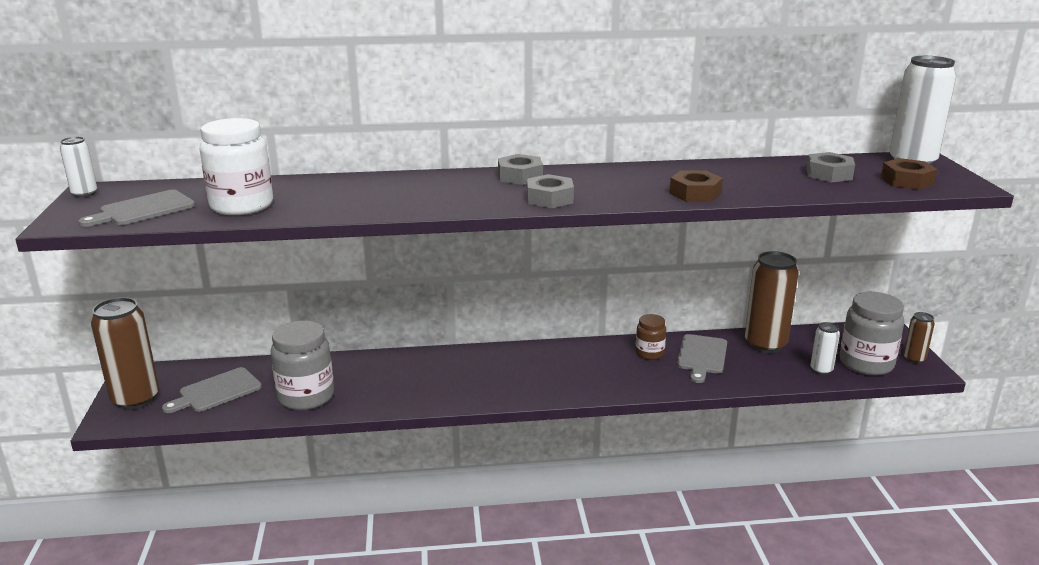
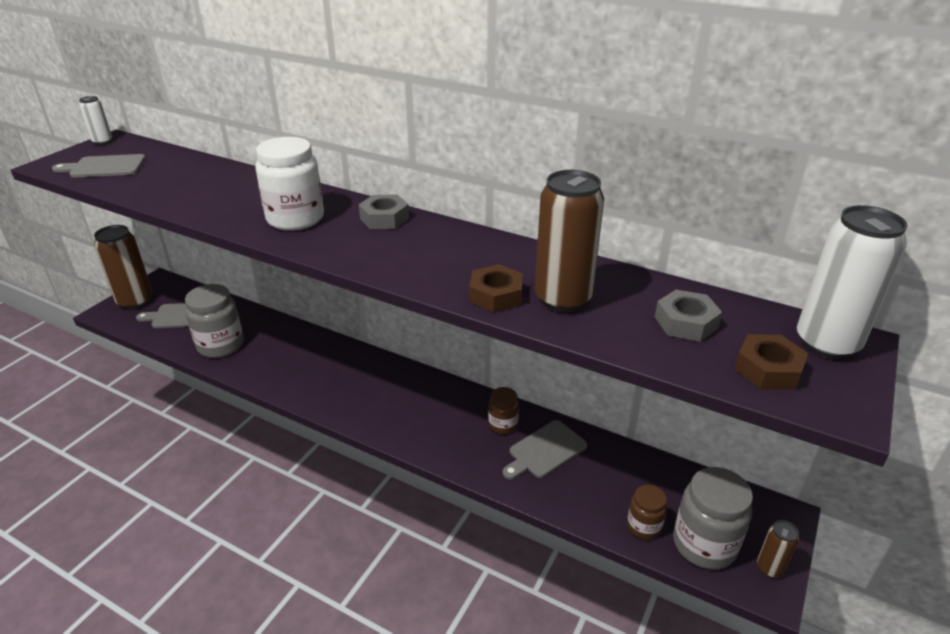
camera: 35 degrees right, 10 degrees up
white jar [200,118,273,215] -> white jar moved to [256,137,324,231]
grey nut [527,174,574,208] -> none
brown can [745,251,799,353] -> brown can moved to [535,170,604,313]
white can [810,322,840,375] -> brown jar [627,485,667,540]

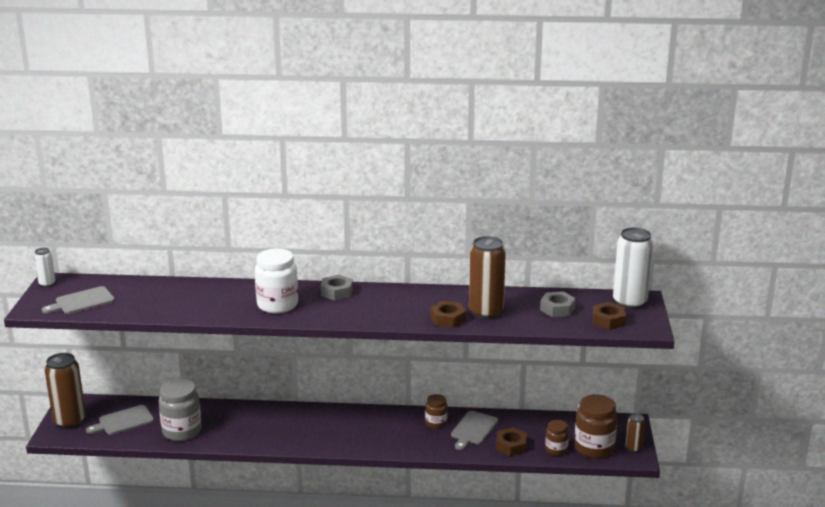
camera: 25 degrees left, 10 degrees down
grey jar [673,467,753,569] -> brown jar [574,394,617,458]
none -> brown nut [496,428,527,456]

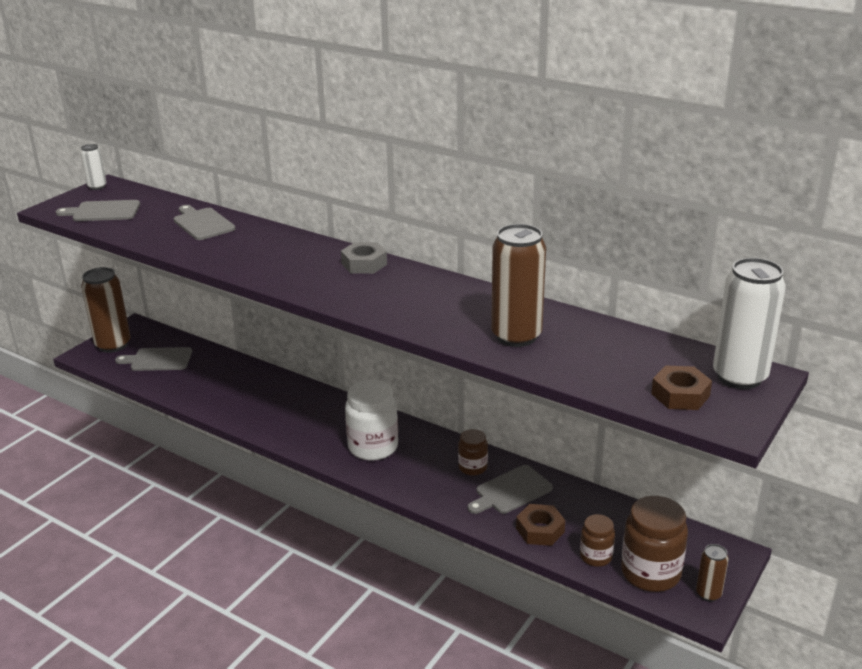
camera: 30 degrees right, 5 degrees up
grey jar [159,379,202,441] -> none
white jar [255,249,298,314] -> white jar moved to [345,380,398,460]
brown nut [430,301,466,328] -> none
grey nut [540,291,576,317] -> none
none -> grey cutting board [174,205,235,240]

